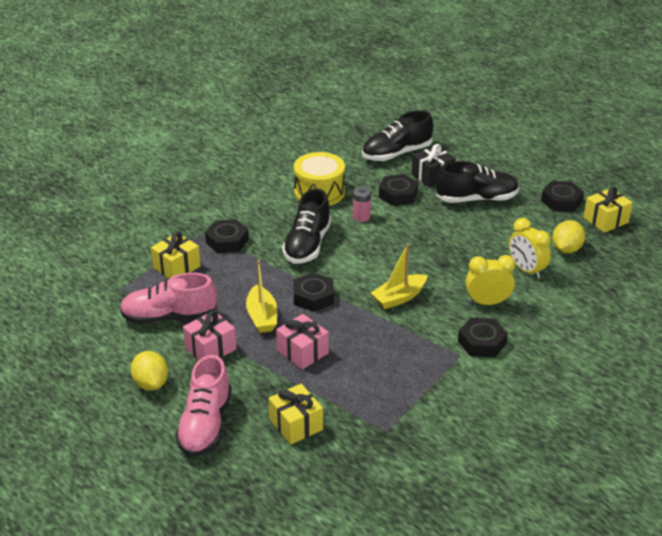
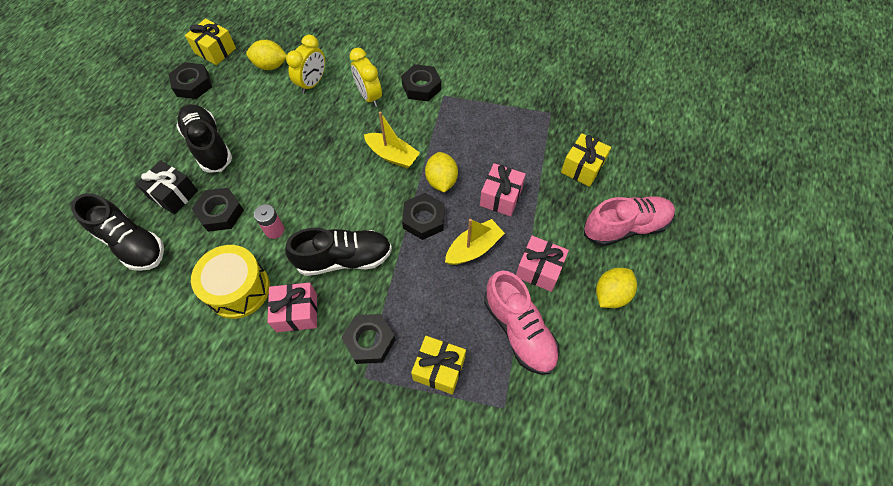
camera: 115 degrees left, 25 degrees up
none -> pink gift [267,283,317,332]
none -> yellow lemon [425,152,458,193]

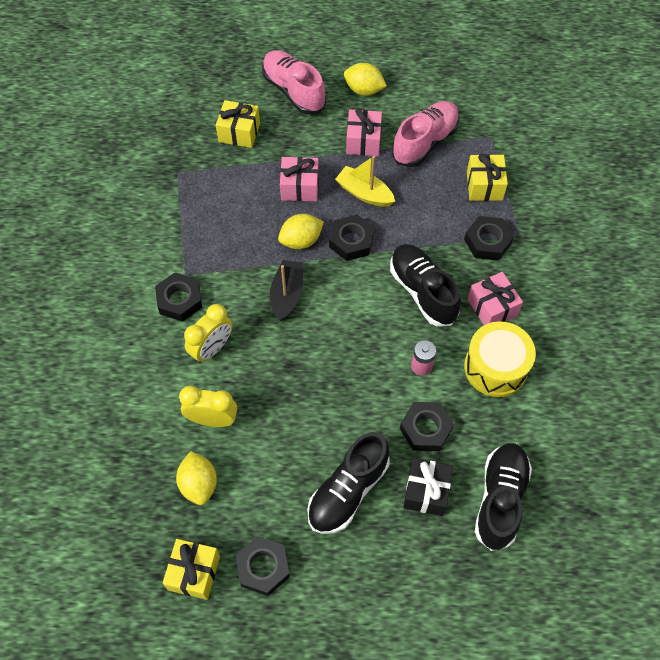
camera: 110 degrees left, 0 degrees up
yellow boat [364,111,420,169] -> black boat [270,260,303,321]

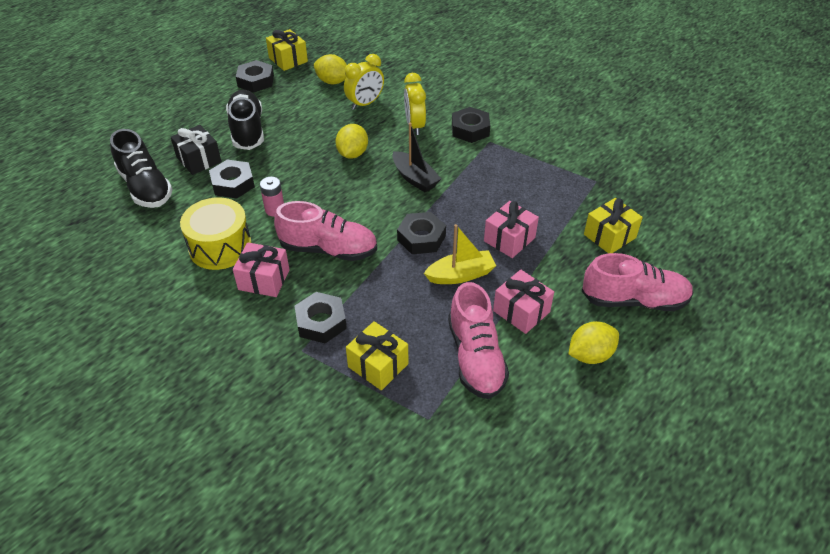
camera: 130 degrees right, 15 degrees down
yellow lemon [278,214,324,249] -> yellow lemon moved to [336,124,368,159]
black shoe [390,244,461,326] -> pink shoe [274,201,377,261]

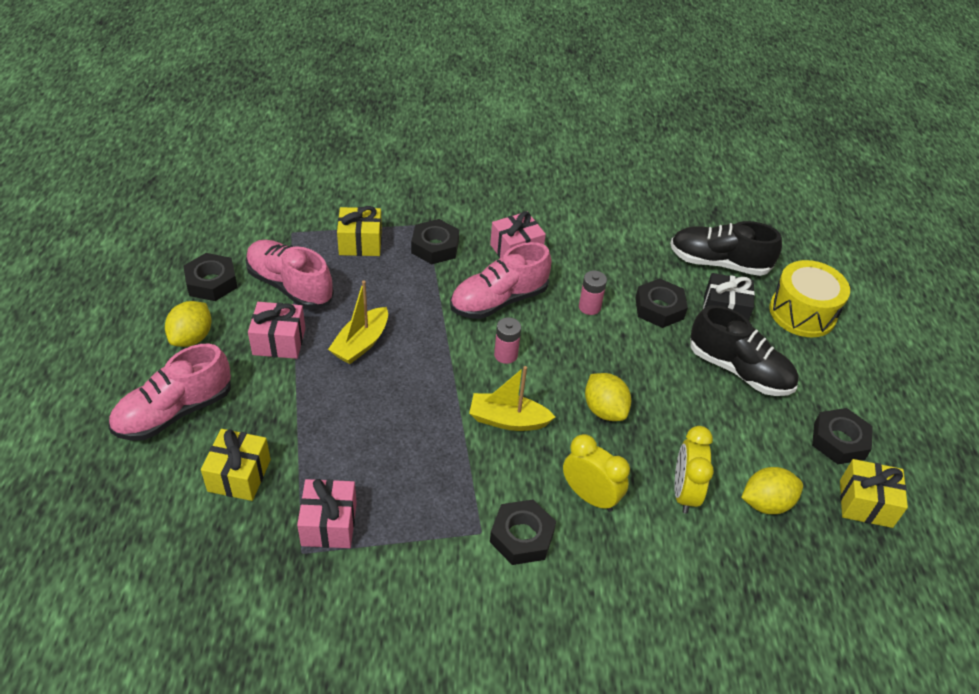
camera: 135 degrees right, 0 degrees up
yellow drum [180,197,252,270] -> yellow drum moved to [769,260,850,337]
black boat [392,123,441,192] -> yellow boat [469,366,555,431]
black nut [397,212,446,254] -> black nut moved to [183,253,238,301]
pink gift [484,201,539,258] -> pink gift moved to [297,479,357,548]
none -> pink battery [494,317,521,364]

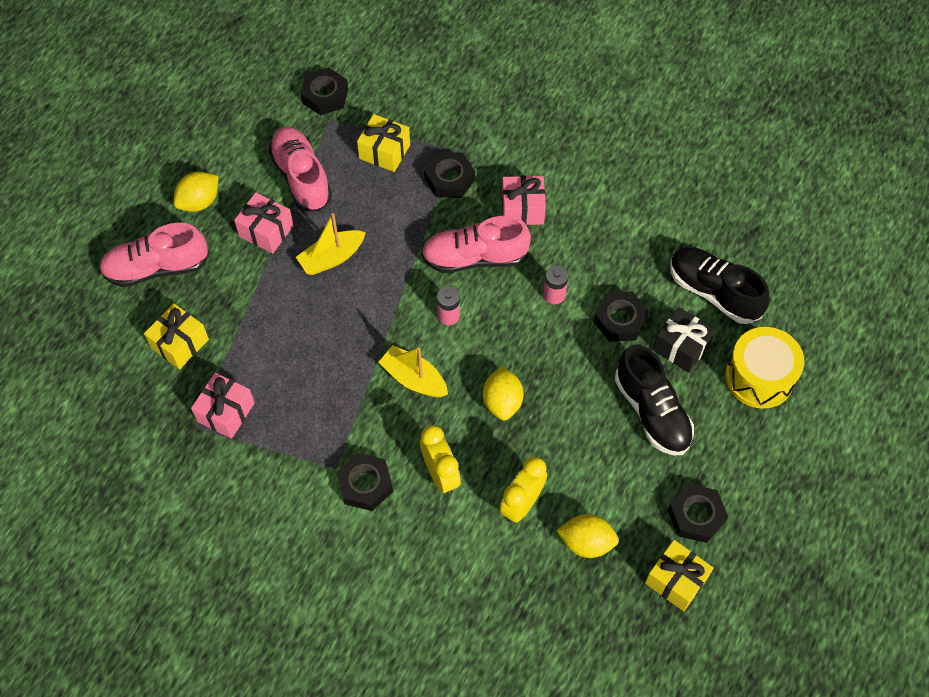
camera: 30 degrees right, 15 degrees up
black nut [183,253,238,301] -> black nut moved to [300,67,348,115]

